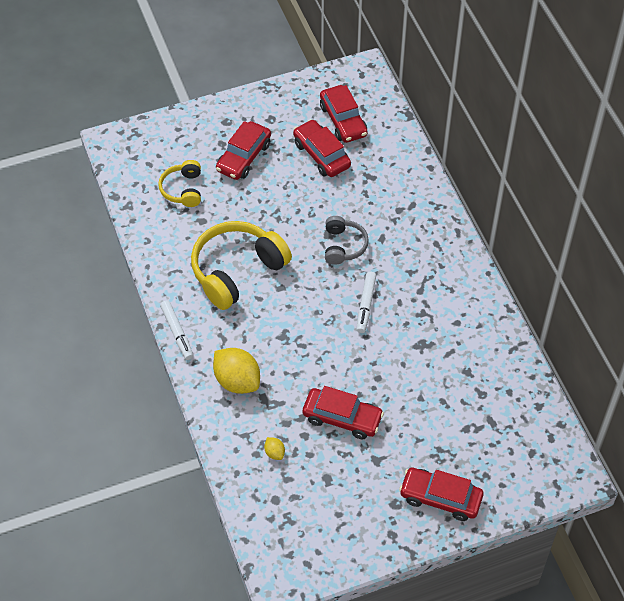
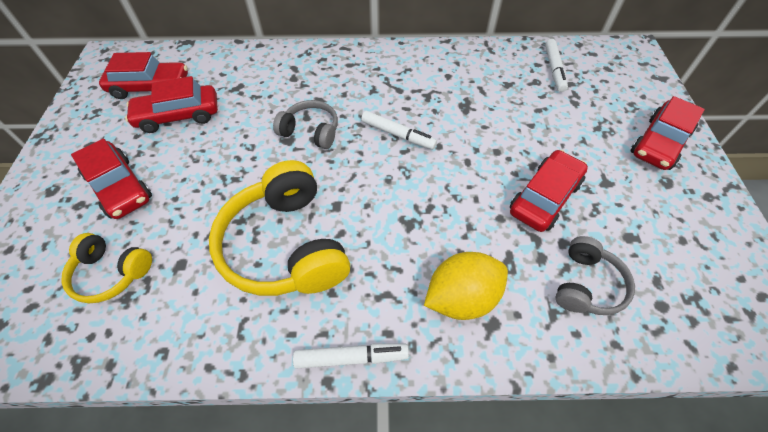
camera: 70 degrees left, 0 degrees up
yellow lemon [264,437,285,460] -> grey headphones [555,236,635,315]
none -> white marker [545,39,568,92]

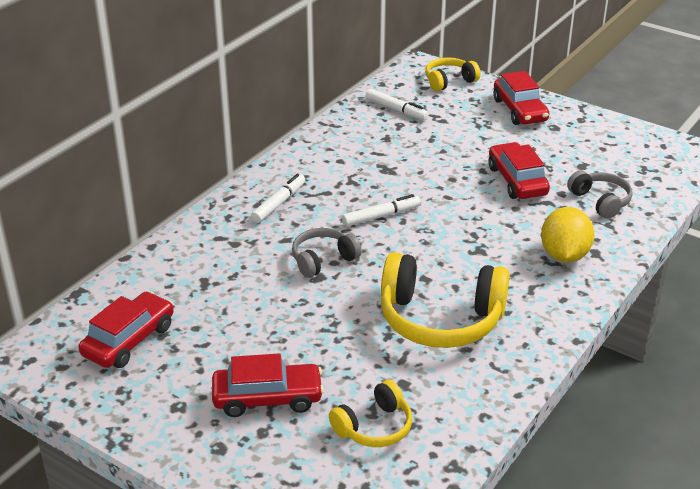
camera: 55 degrees left, 20 degrees down
red car [125,76,218,133] -> none
white marker [293,343,409,369] -> white marker moved to [251,174,305,223]
none -> yellow headphones [425,57,480,91]

